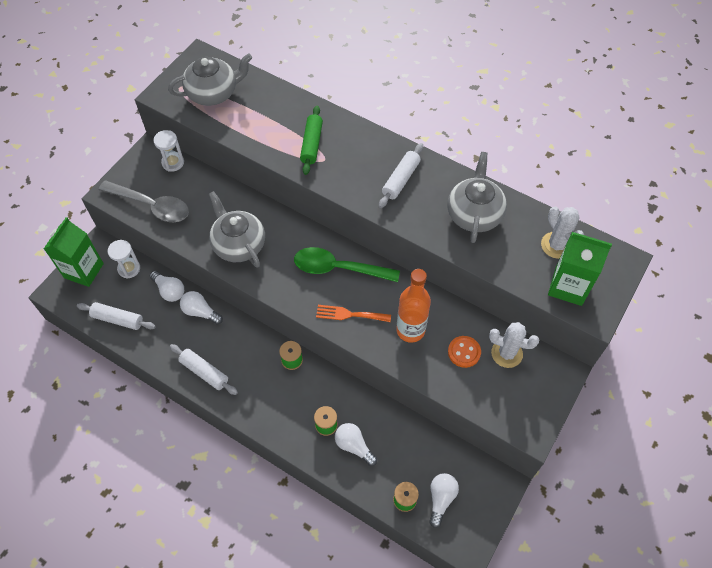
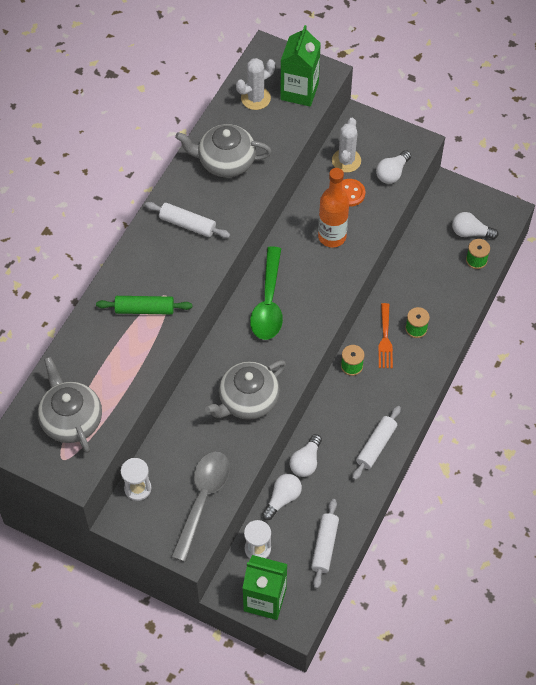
camera: 95 degrees left, 0 degrees up
orange fork [316,305,391,322] -> orange fork moved to [378,303,393,368]
white light bulb [335,423,377,466] -> white light bulb moved to [376,150,411,184]

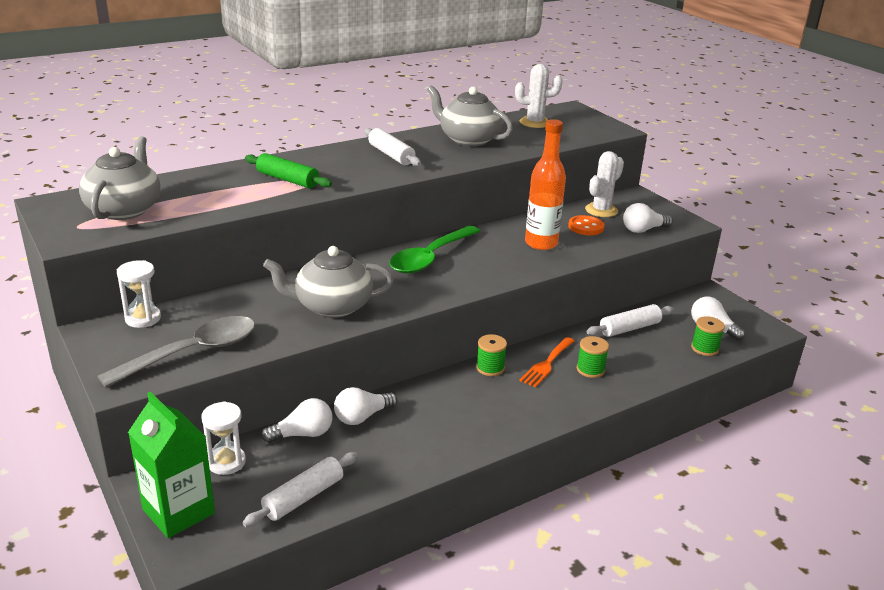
camera: 30 degrees right, 30 degrees down
green carton [280,25,321,106] -> none
white rolling pin [352,406,401,480] -> white rolling pin moved to [586,304,674,337]

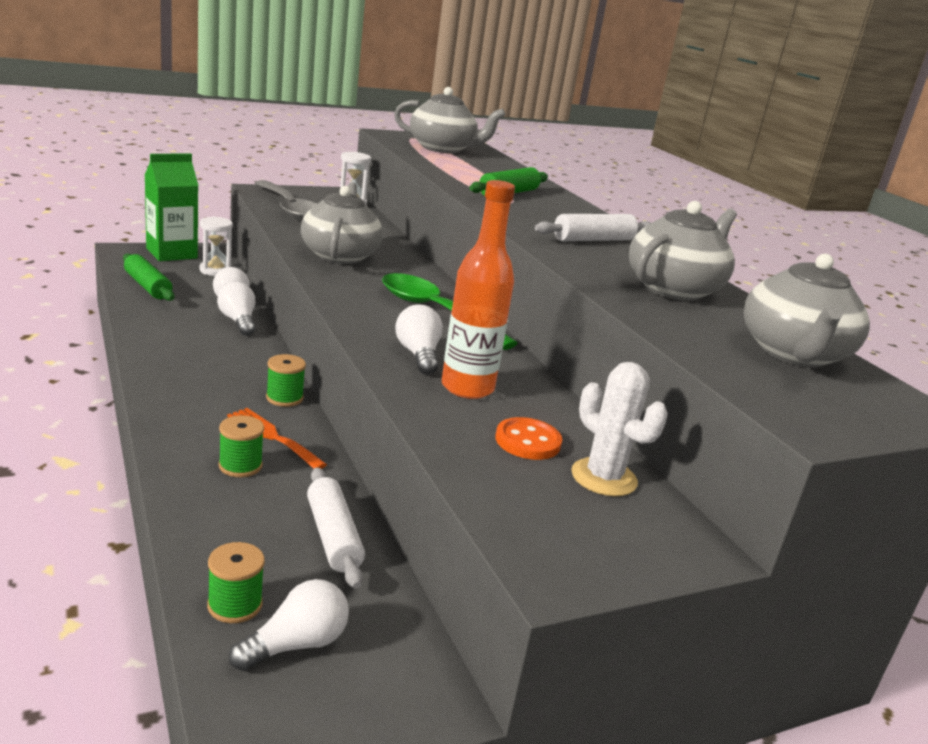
camera: 95 degrees right, 5 degrees down
white rolling pin [243,452,358,527] -> green rolling pin [123,253,174,301]
white cactus [515,64,563,128] -> grey teapot [744,254,870,367]
white light bulb [623,203,673,233] -> white light bulb moved to [395,304,443,375]

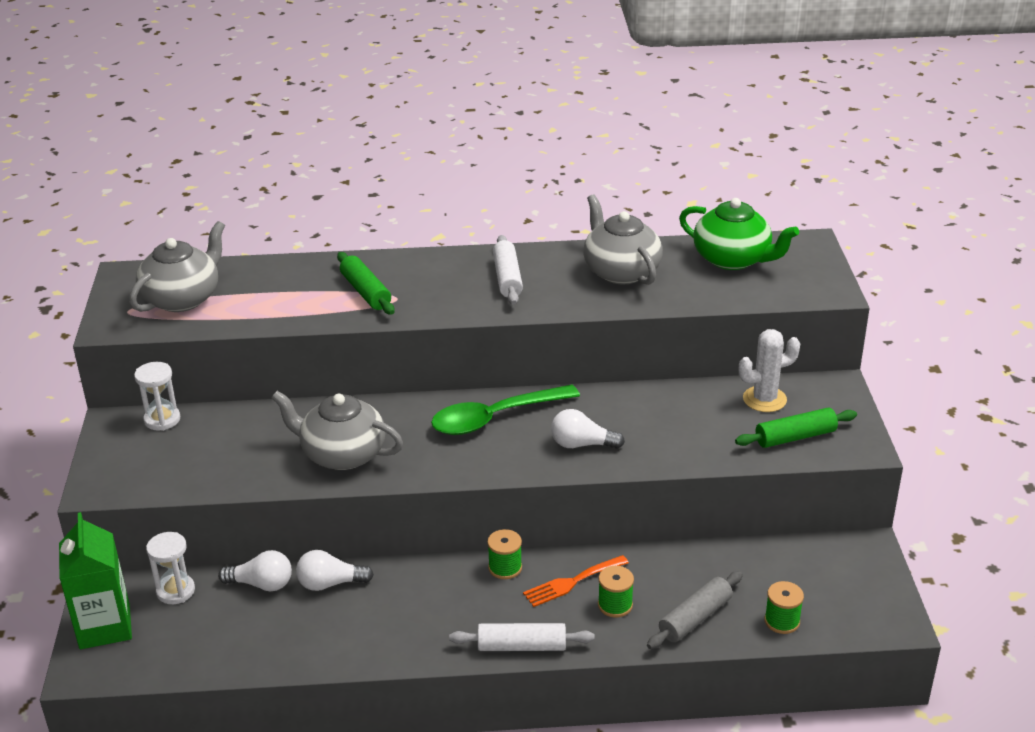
camera: 65 degrees left, 10 degrees up
green rolling pin [123,253,174,301] -> green rolling pin moved to [735,408,857,448]
white light bulb [229,579,349,671] -> none
grey spoon [255,180,317,220] -> none
white rolling pin [307,467,365,589] -> white rolling pin moved to [449,623,595,651]
orange bottle [442,180,515,399] -> none
orange button [495,417,562,460] -> none
grey teapot [744,254,870,367] -> green teapot [679,198,799,270]
none -> grey rolling pin [647,571,743,649]

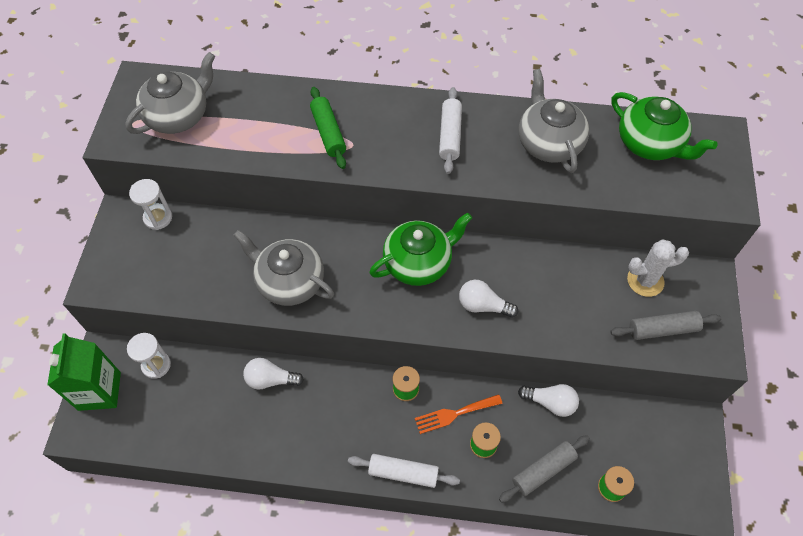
camera: 10 degrees right, 25 degrees up
white light bulb [218,550,292,591] -> white light bulb moved to [518,384,579,417]
green spoon [431,385,580,435] -> green teapot [369,213,472,286]
green rolling pin [735,408,857,448] -> grey rolling pin [610,311,721,340]

